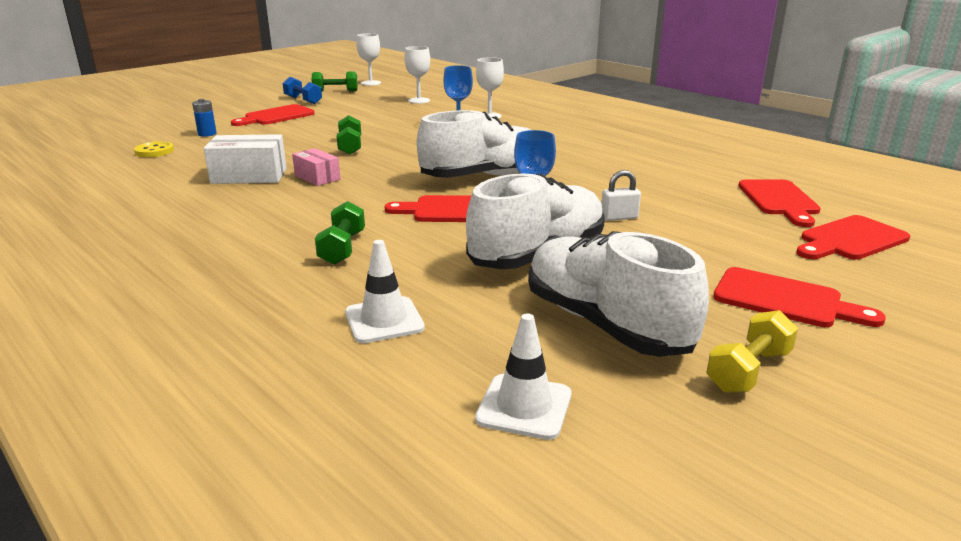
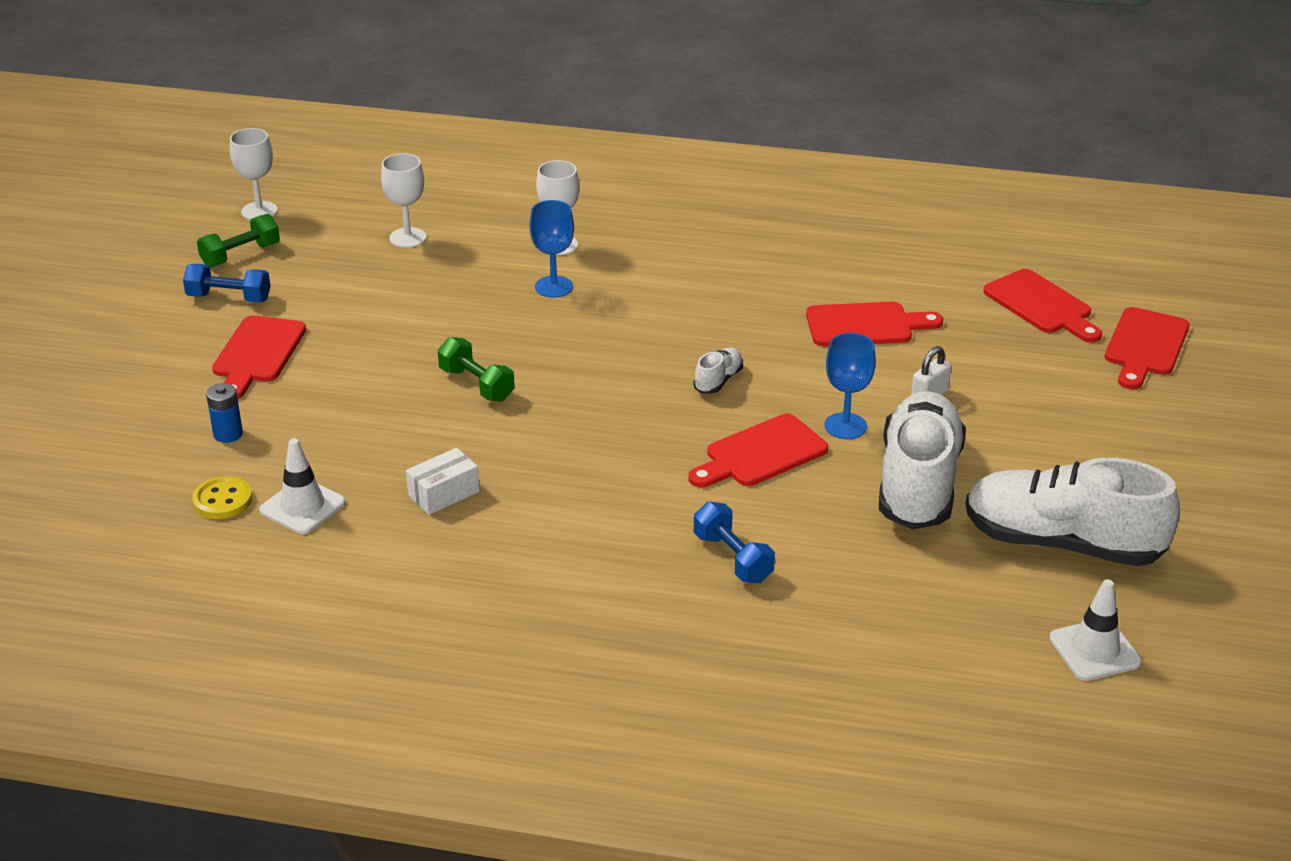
camera: 35 degrees left, 10 degrees up
white box [203,134,287,184] -> white box [406,448,479,515], size x0.63
pink box [292,148,340,186] -> none
green dumbbell [315,201,365,265] -> blue dumbbell [694,501,775,583]
white traffic cone [345,240,425,343] -> white traffic cone moved to [259,439,346,534]
white shoe [417,110,531,178] -> white shoe [694,348,743,394], size x0.41
yellow dumbbell [706,310,798,393] -> none
red cutting board [713,267,886,327] -> red cutting board moved to [806,302,943,346]

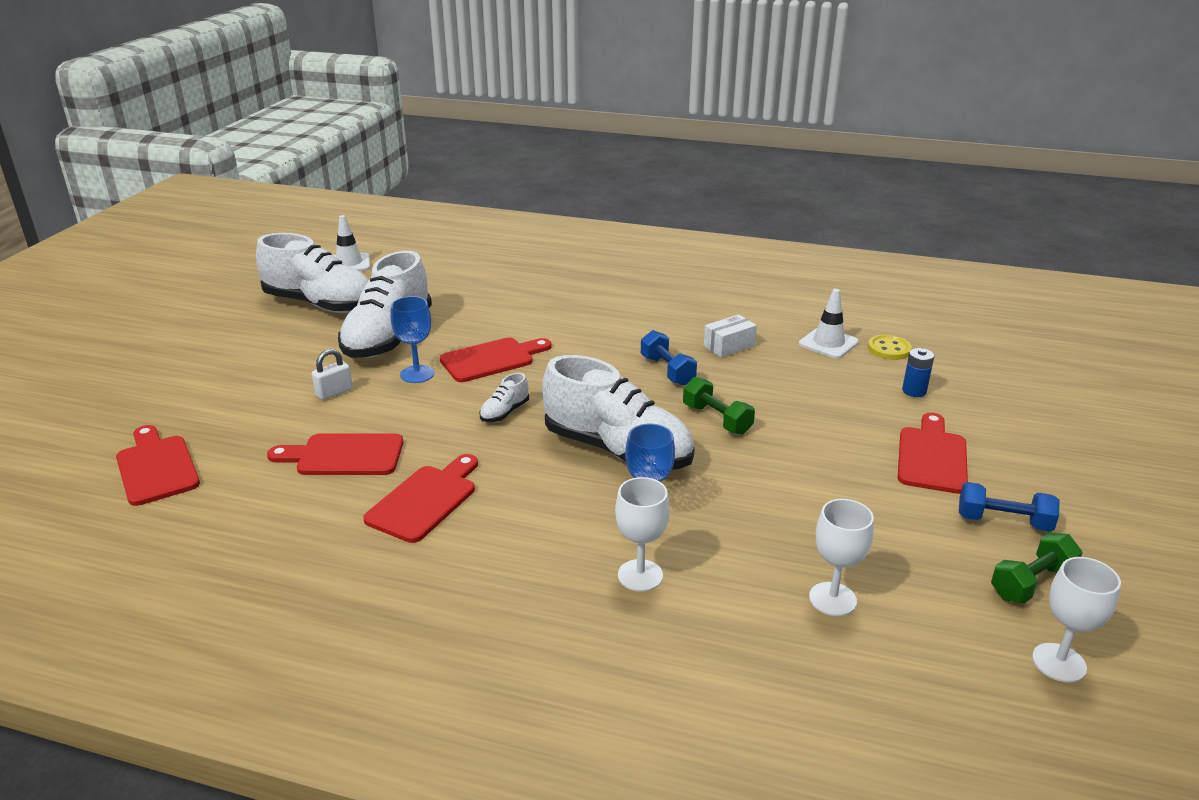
camera: 175 degrees left, 5 degrees down
blue dumbbell [694,501,775,583] -> blue dumbbell moved to [641,330,697,386]
red cutting board [1105,307,1189,389] -> red cutting board moved to [363,454,478,543]
none -> white shoe [542,355,695,470]

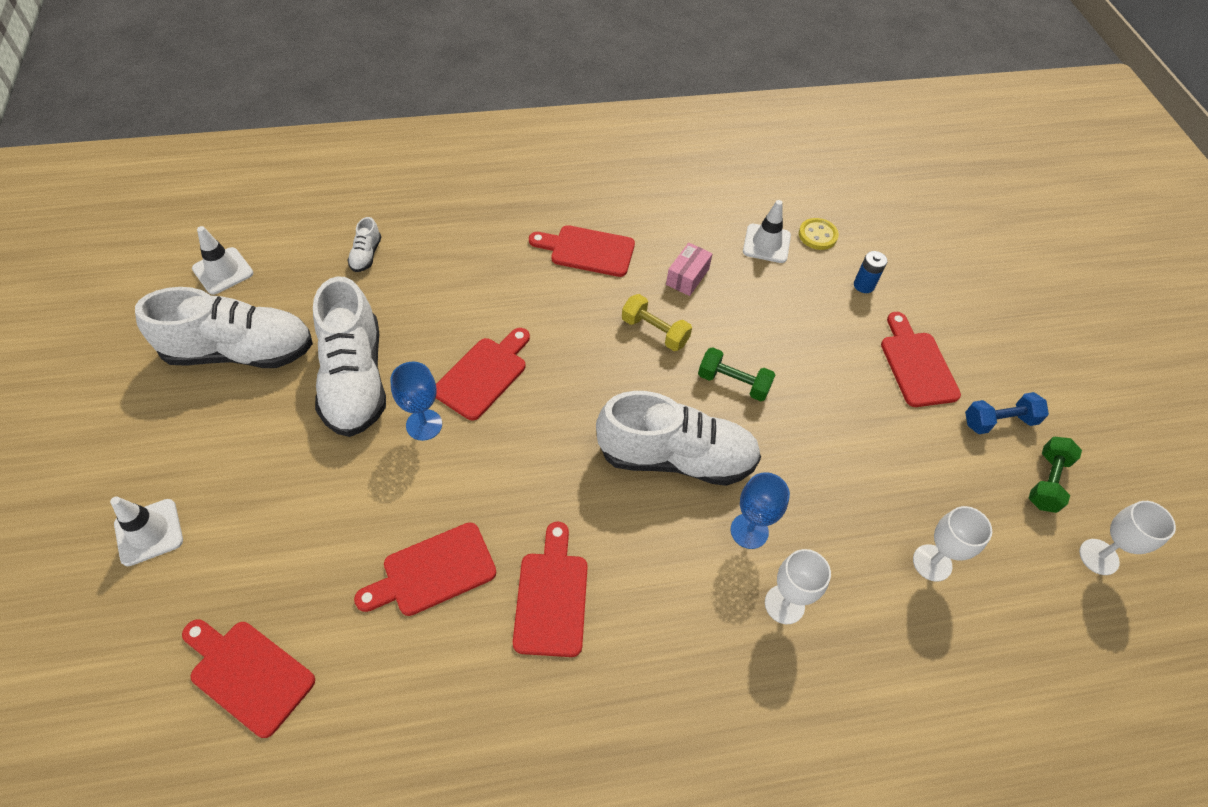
camera: 30 degrees left, 25 degrees up
white padlock [312,349,353,400] -> none
white shoe [480,373,529,422] -> white shoe moved to [347,217,381,272]
blue dumbbell [641,330,697,386] -> yellow dumbbell [622,294,692,351]
white box [704,315,757,358] -> pink box [666,243,713,296]
none -> white traffic cone [110,497,183,566]
none -> red cutting board [529,225,635,277]

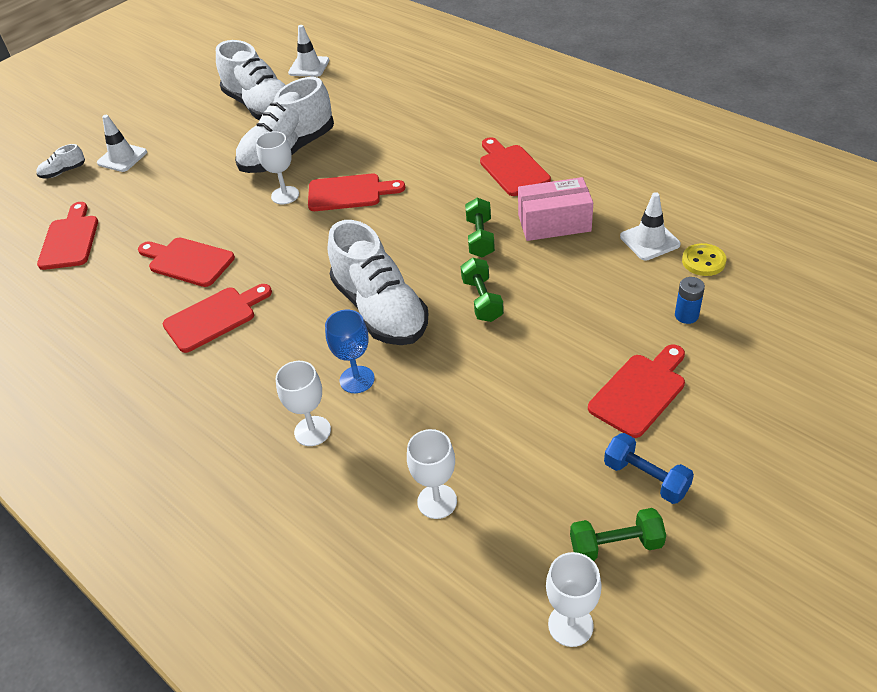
camera: 60 degrees right, 10 degrees down
white shoe [347,217,381,272] -> white shoe moved to [36,144,85,178]
blue goblet [390,362,442,441] -> white goblet [256,131,299,204]
yellow dumbbell [622,294,692,351] -> green dumbbell [465,198,495,257]
pink box [666,243,713,296] -> pink box [518,177,593,241], size x1.59

